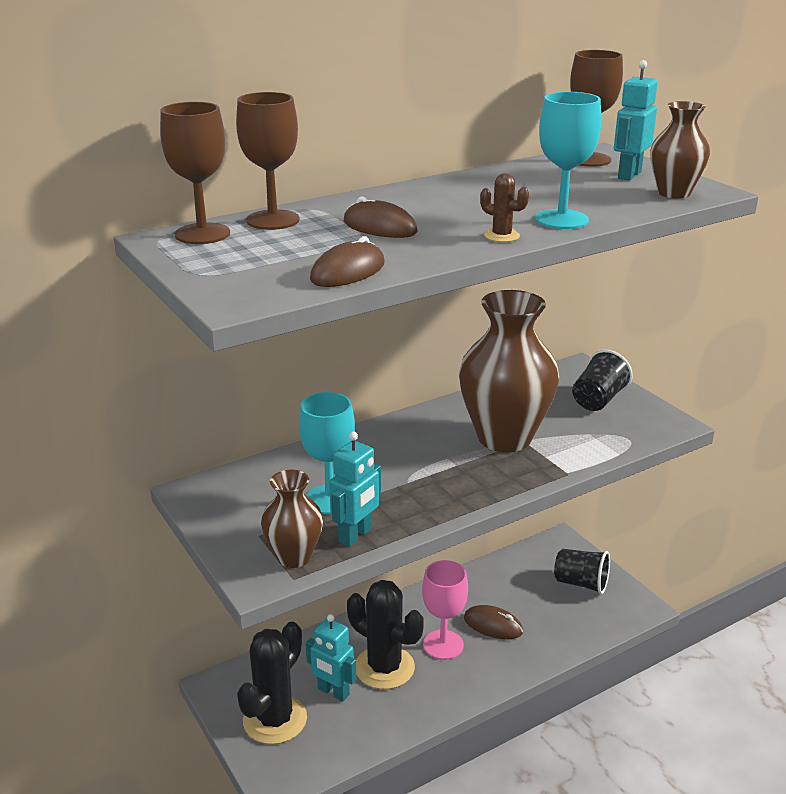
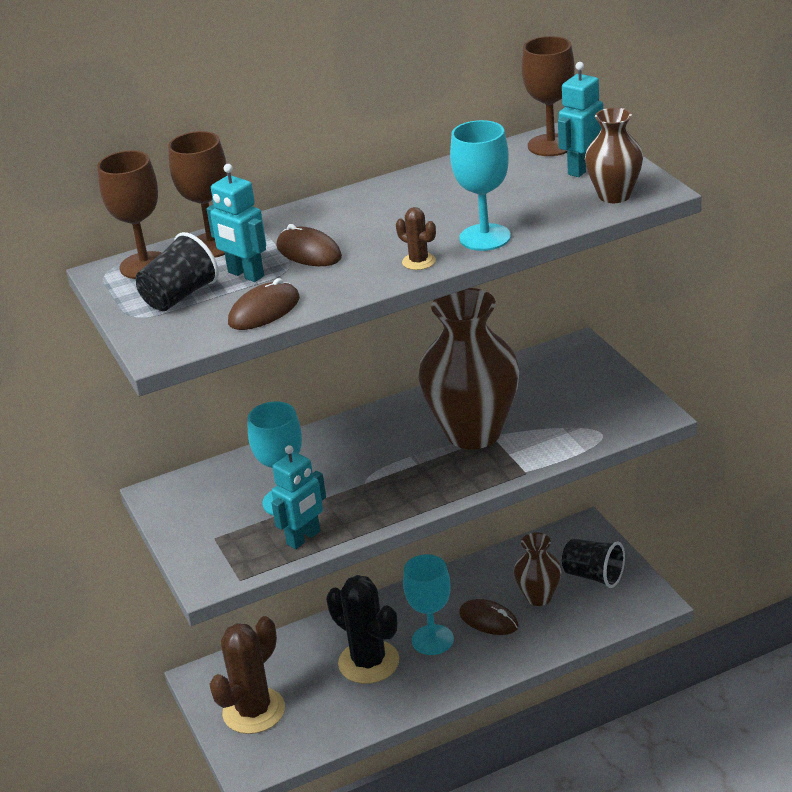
camera: 10 degrees right, 5 degrees up
black cactus [237,622,307,744] -> brown cactus [209,616,285,734]
brown vase [261,470,323,568] -> brown vase moved to [514,532,561,606]
turquoise robot [306,614,356,702] -> turquoise robot moved to [207,164,266,282]
pink goblet [422,560,468,660] -> turquoise goblet [403,554,454,655]
black cup [572,350,633,411] -> black cup moved to [136,232,219,311]

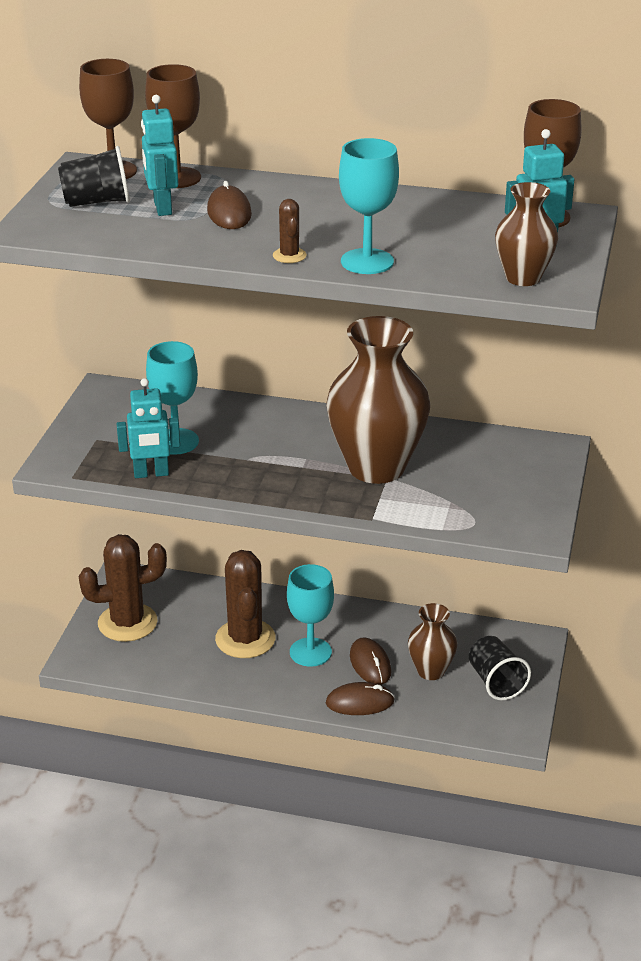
camera: 35 degrees right, 0 degrees up
brown mouse [228,278,300,330] -> brown mouse moved to [326,682,395,715]
black cactus [326,575,399,684] -> brown cactus [215,550,276,658]

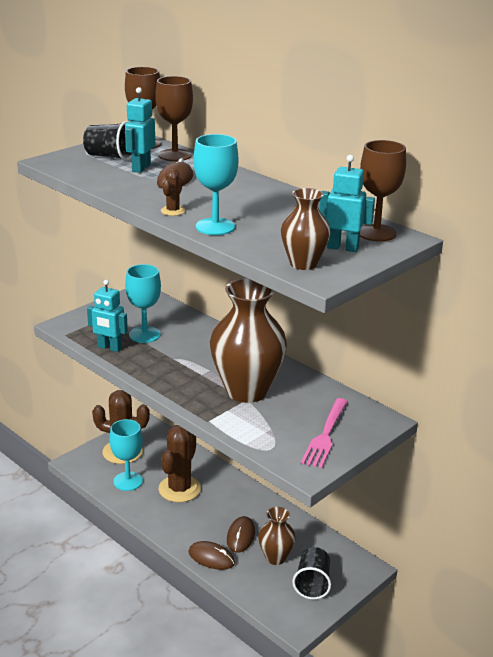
camera: 30 degrees right, 5 degrees down
turquoise goblet [287,564,334,667] -> turquoise goblet moved to [110,419,143,491]
none -> pink fork [301,398,348,468]

